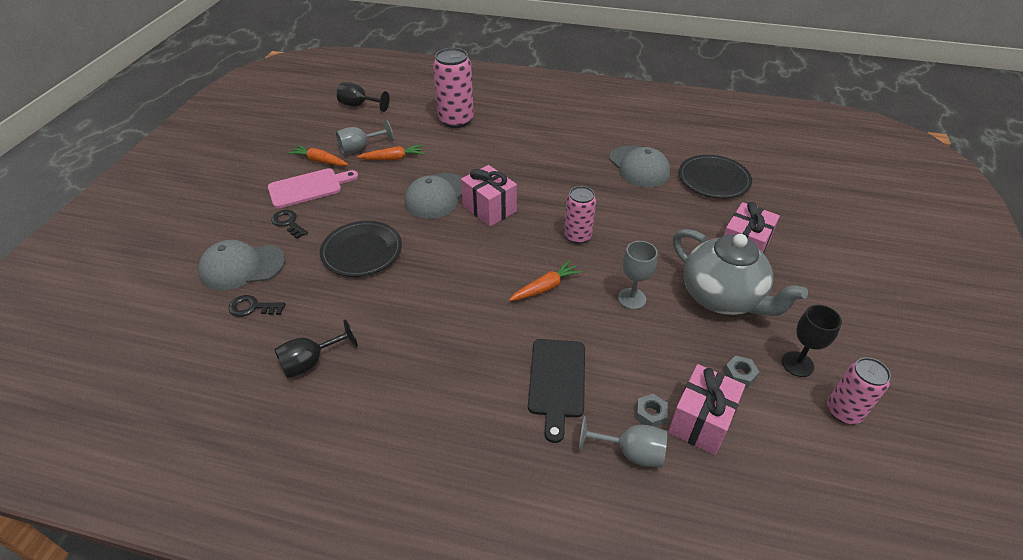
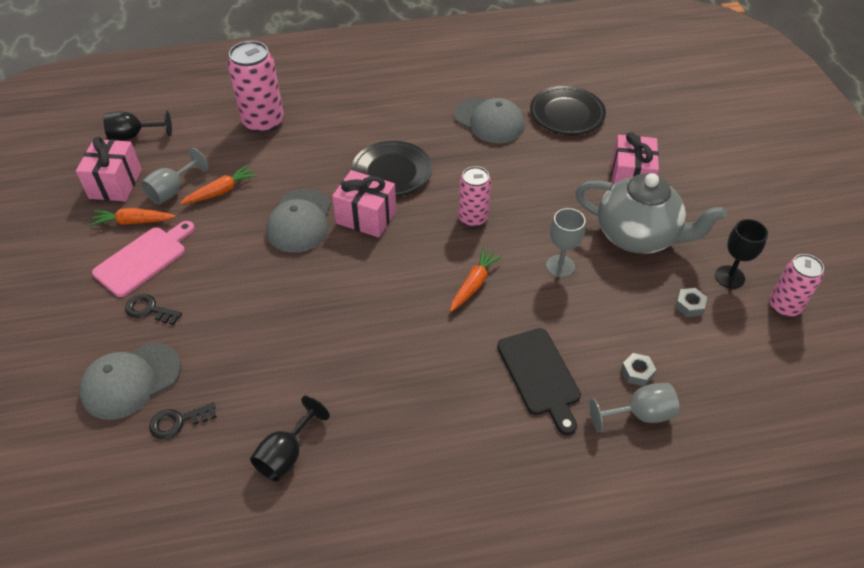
camera: 25 degrees left, 5 degrees up
black plate [320,221,402,277] -> black plate moved to [351,141,432,197]
pink gift [668,364,745,455] -> pink gift moved to [76,137,142,202]

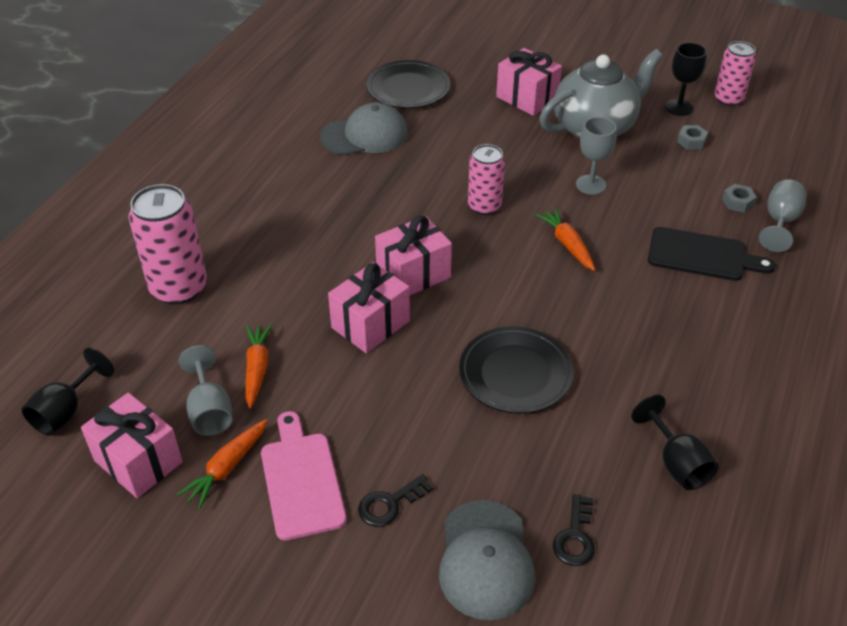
camera: 55 degrees left, 5 degrees down
grey cap [266,189,331,253] -> pink gift [328,262,410,353]
black plate [351,141,432,197] -> black plate moved to [459,326,573,414]

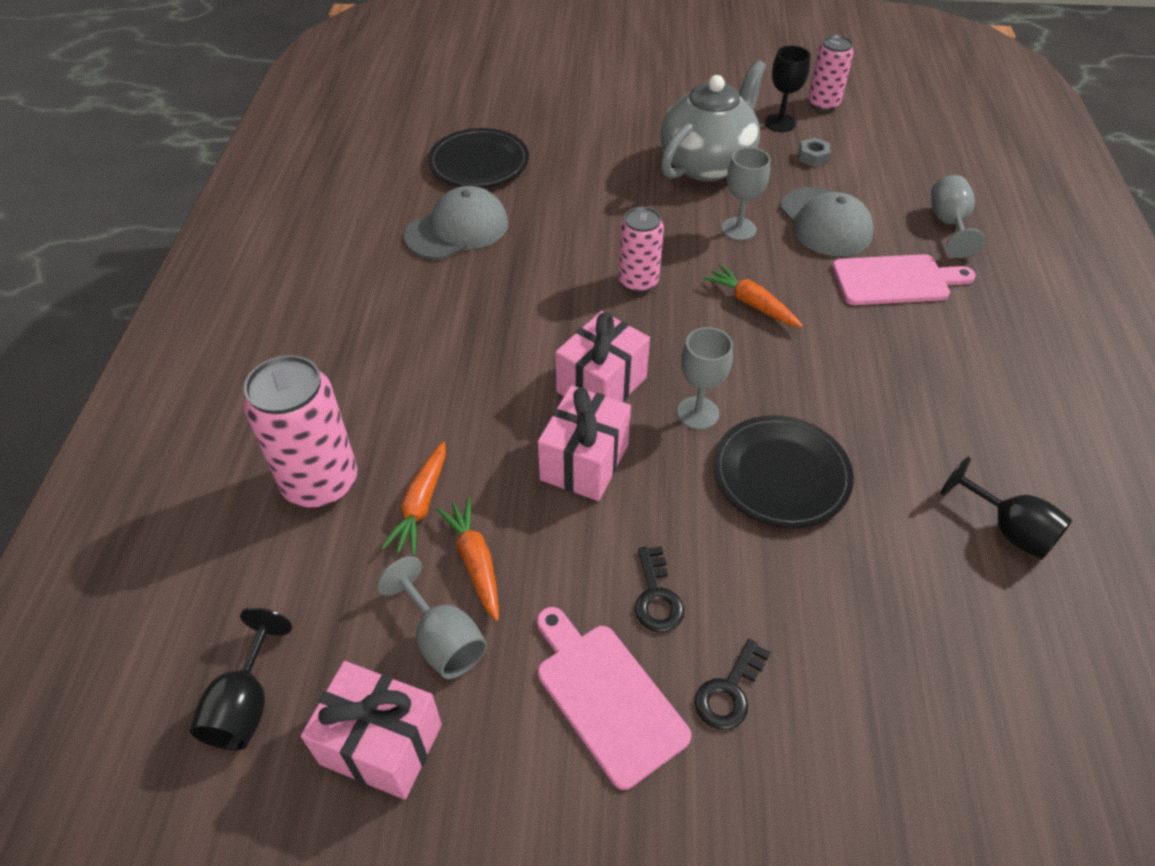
camera: 20 degrees left, 5 degrees up
orange carrot [177,419,268,509] -> orange carrot moved to [381,442,446,556]
grey cap [439,500,535,620] -> grey cap moved to [780,187,874,256]
pink gift [496,48,562,116] -> none
black key [553,494,595,566] -> black key moved to [635,546,684,632]
black cutting board [648,227,776,281] -> pink cutting board [832,254,976,305]
grey nut [722,184,757,212] -> none
none -> grey goblet [677,327,733,430]

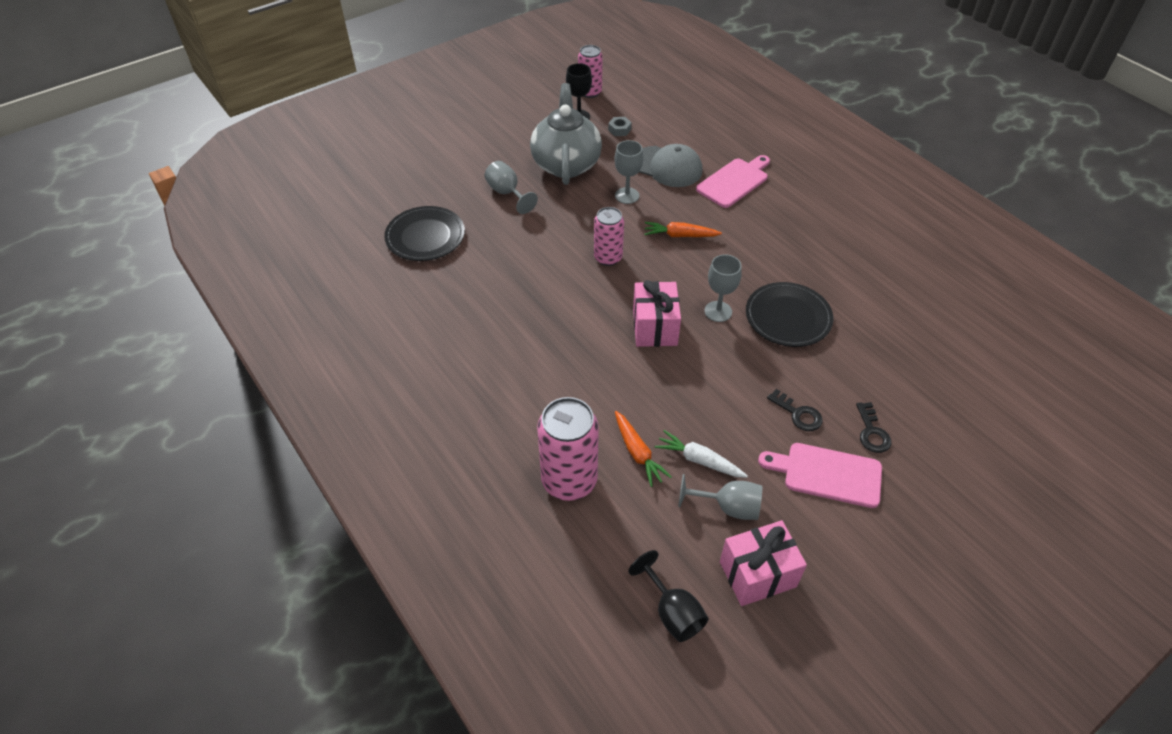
camera: 40 degrees left, 0 degrees up
grey cap [404,186,508,260] -> none
orange carrot [437,498,499,621] -> white carrot [655,430,748,478]
pink gift [538,386,631,501] -> none
grey goblet [931,175,985,258] -> grey goblet moved to [484,161,538,214]
black goblet [941,457,1073,560] -> none

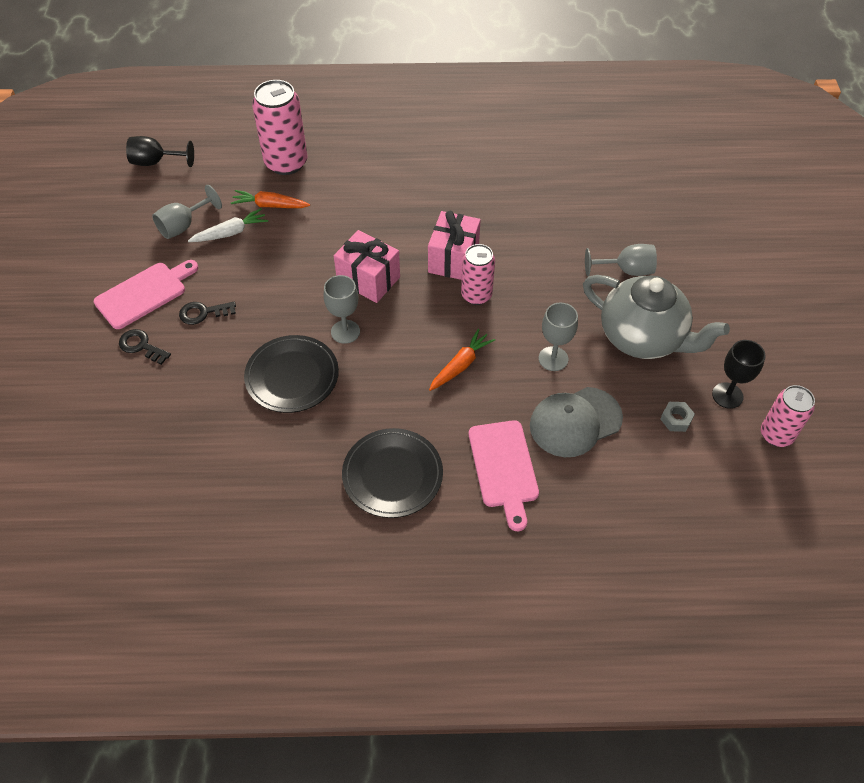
camera: 125 degrees right, 5 degrees up
black plate [384,206,465,261] -> black plate moved to [342,428,443,518]
pink gift [720,520,807,606] -> pink gift moved to [428,211,481,280]

